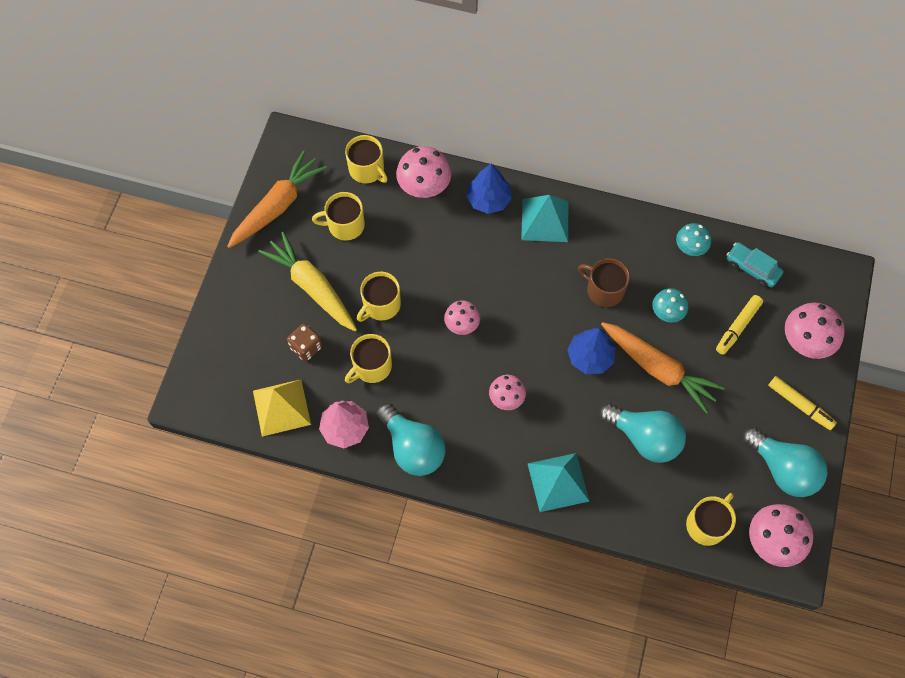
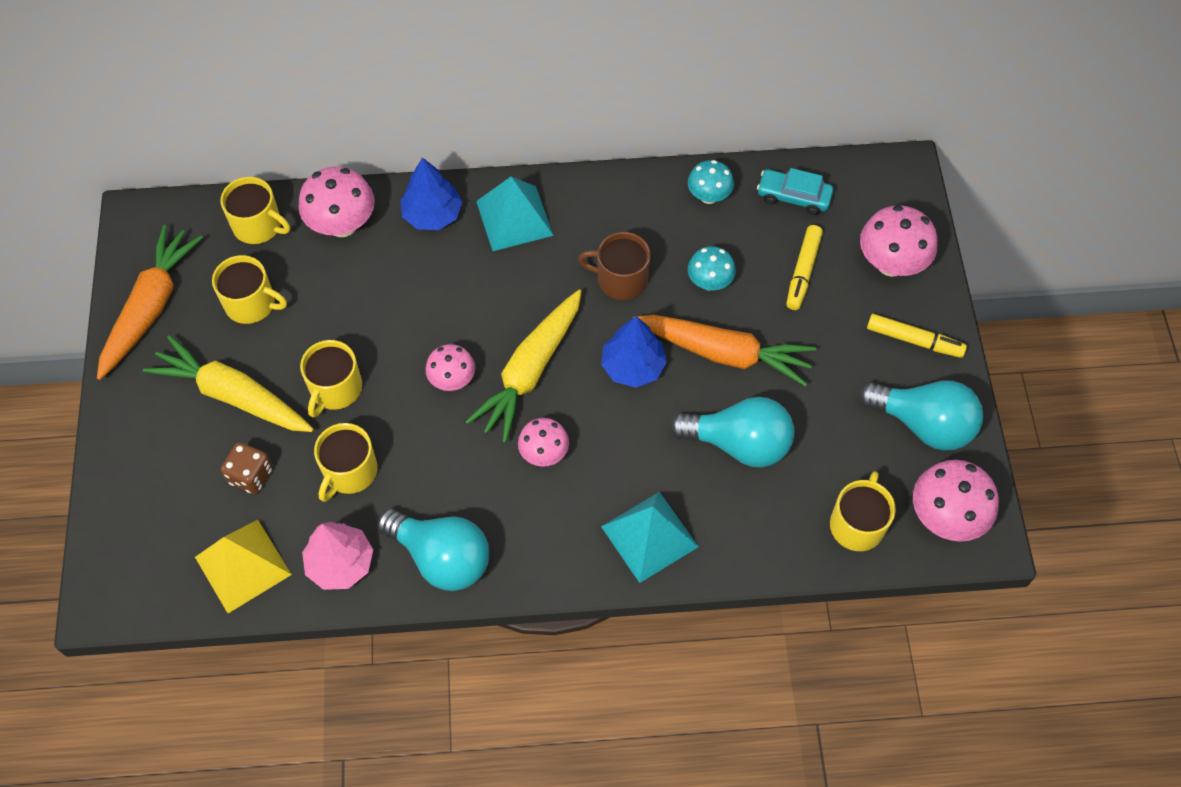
camera: 20 degrees left, 5 degrees down
yellow mug [312,192,365,241] -> yellow mug turned 135 degrees counterclockwise [212,255,287,324]
none -> yellow carrot [466,290,582,443]

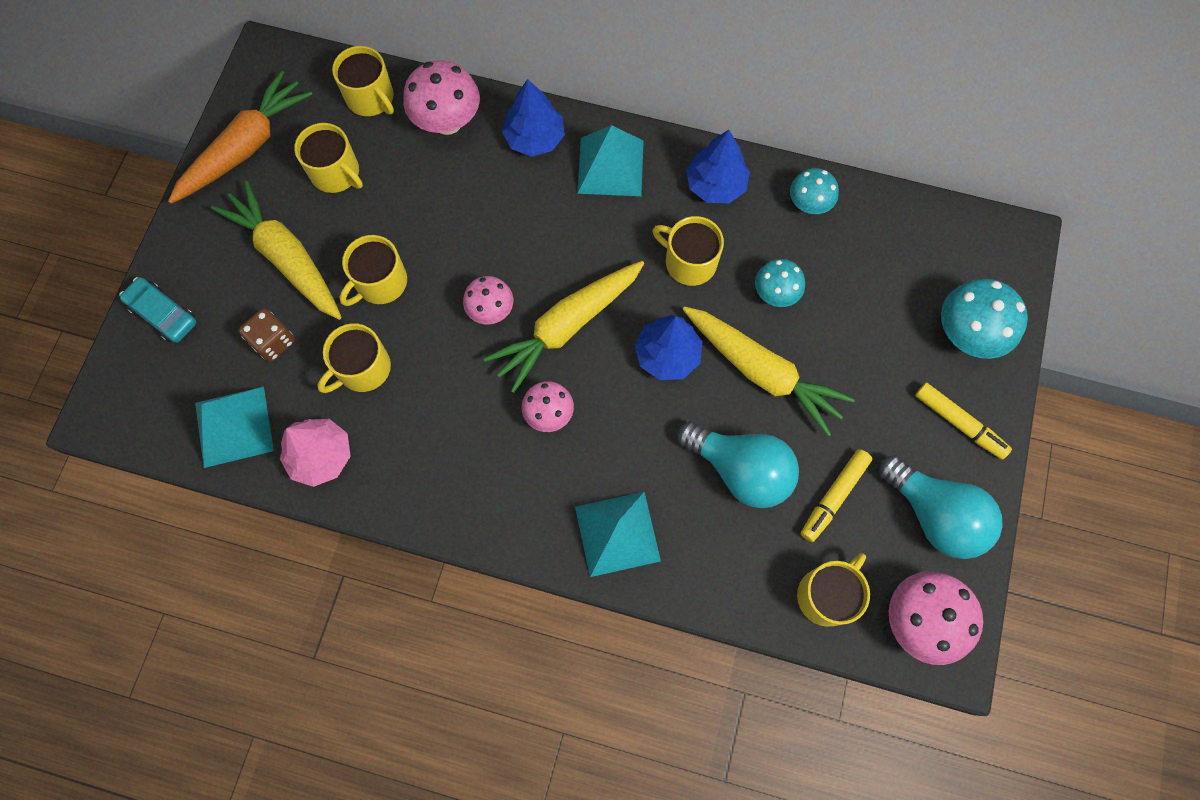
camera: 20 degrees right, 10 degrees up
yellow pyramid [195,520,292,613] -> turquoise pyramid [195,387,274,468]
turquoise light bulb [377,509,489,591] -> none
brown mug [578,232,651,300] -> yellow mug [652,216,724,286]
orange carrot [633,315,816,387] -> yellow carrot [683,307,855,437]
turquoise car [757,168,834,215] -> turquoise car moved to [119,277,196,343]
yellow marker [786,225,823,310] -> yellow marker moved to [801,449,873,542]
pink mushroom [860,205,938,277] -> turquoise mushroom [941,279,1028,359]
none -> blue tree [686,130,750,203]

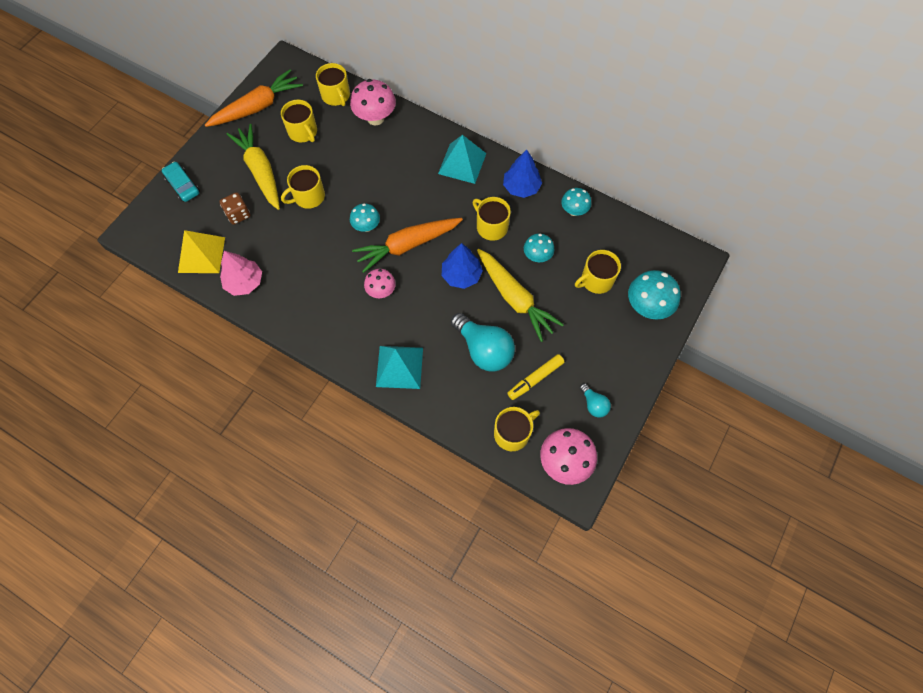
camera: 15 degrees right, 5 degrees down
turquoise pyramid [195,387,274,468] -> yellow pyramid [178,230,225,273]
yellow mug [318,323,391,393] -> yellow mug moved to [575,250,621,294]
pink mushroom [463,276,513,324] -> turquoise mushroom [350,204,380,232]
yellow carrot [484,261,644,393] -> orange carrot [352,218,463,273]
blue tree [502,79,565,157] -> none
turquoise light bulb [879,455,1003,559] -> turquoise light bulb [580,383,611,418], size x0.50
yellow marker [915,383,1012,460] -> none

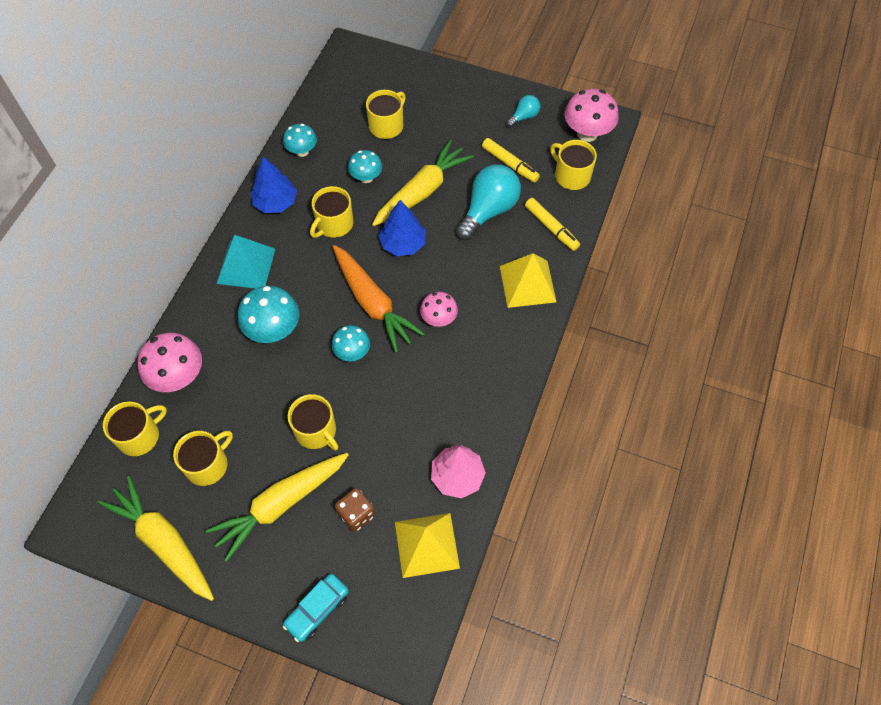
camera: 100 degrees left, 5 degrees down
orange carrot [205,69,303,127] -> yellow carrot [98,476,214,601]
turquoise pyramid [376,346,423,389] -> yellow pyramid [500,253,557,308]
yellow mug [575,250,621,294] -> yellow mug turned 105 degrees counterclockwise [366,90,405,139]
turquoise mushroom [628,270,681,320] -> turquoise mushroom moved to [238,286,299,343]
none -> yellow marker [525,198,580,251]

